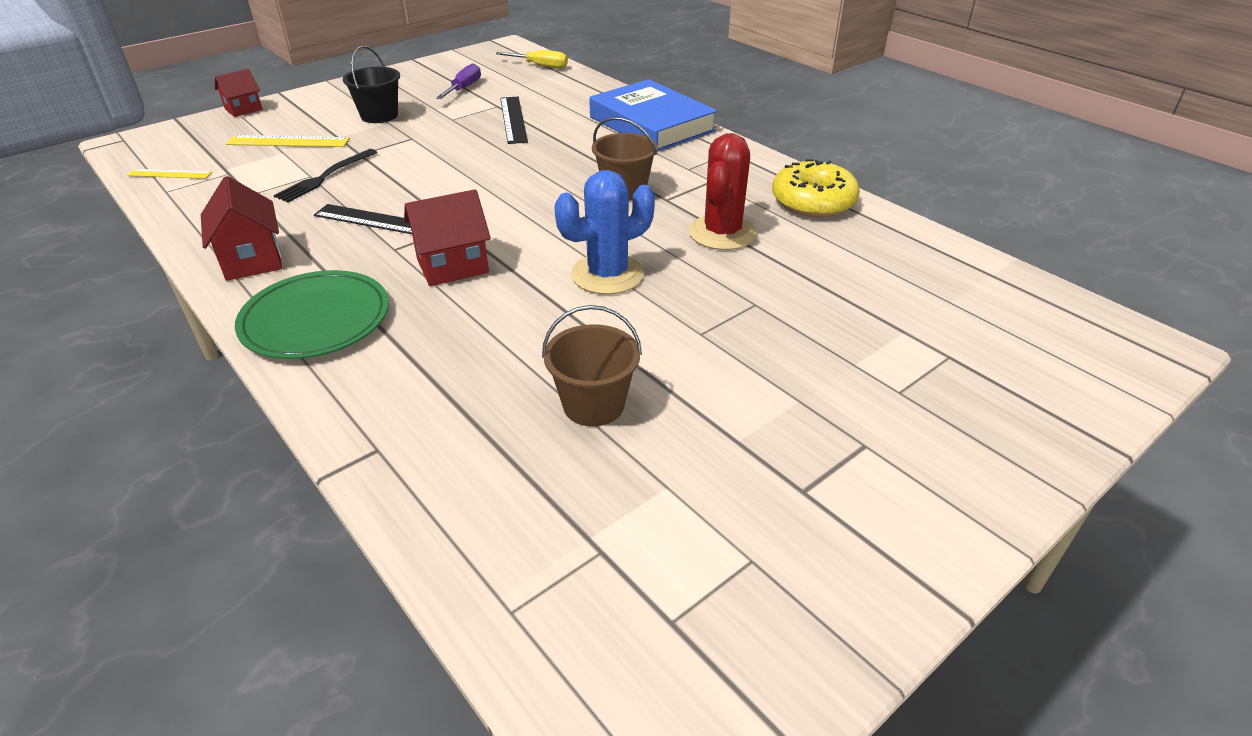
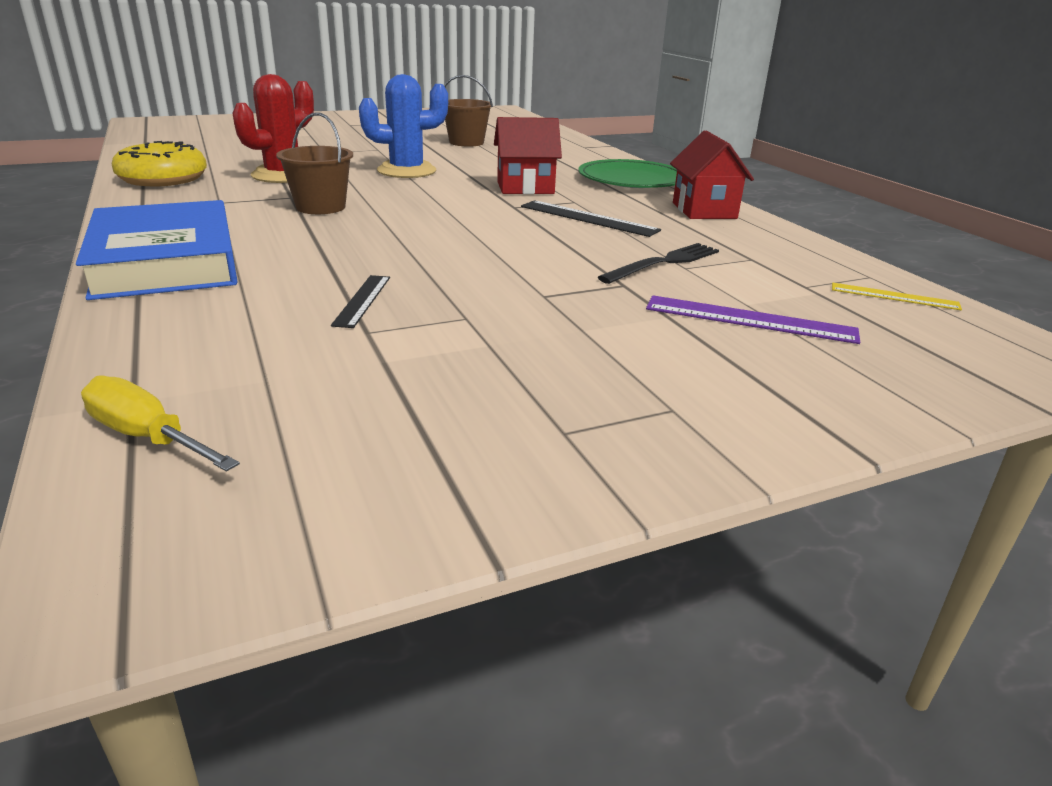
camera: 165 degrees left, 10 degrees down
red house [215,69,262,117] -> none
yellow ruler [226,135,350,147] -> purple ruler [646,295,860,344]
black bucket [343,45,400,123] -> none
purple screwdriver [436,63,481,99] -> none
black ruler [500,97,528,144] -> black ruler [331,275,390,328], size x0.64

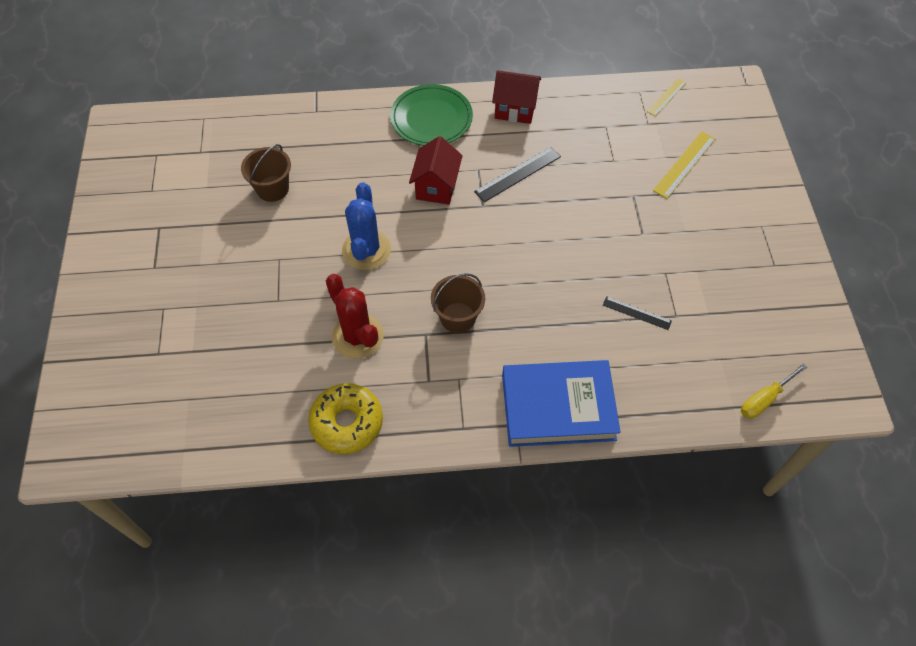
camera: 70 degrees left, 30 degrees up
black fork [598,243,719,284] -> none
purple ruler [646,295,860,344] -> yellow ruler [653,131,716,199]

